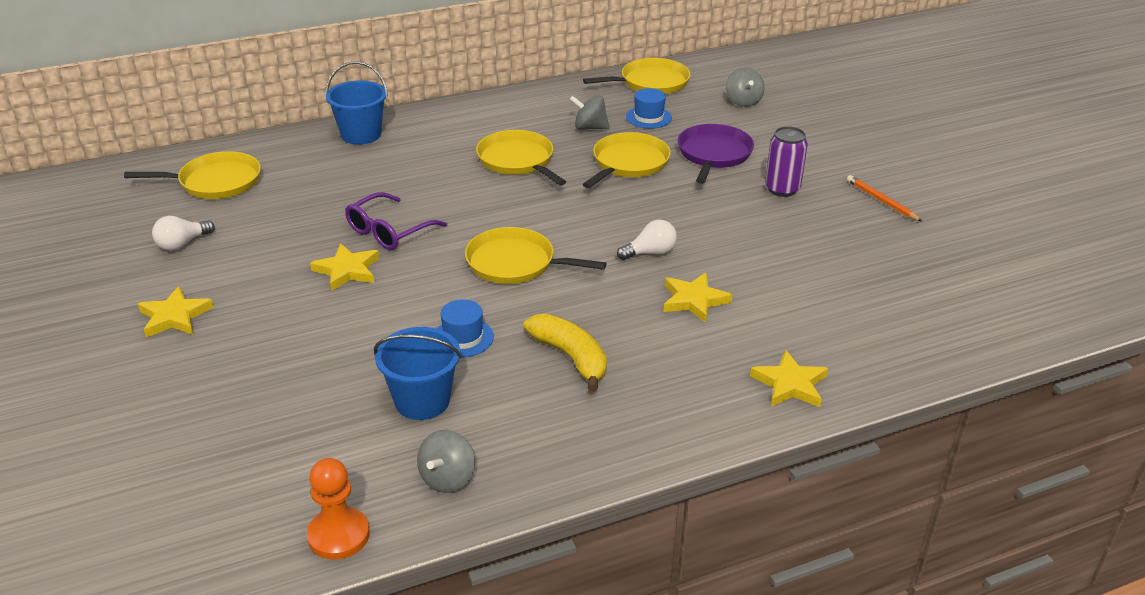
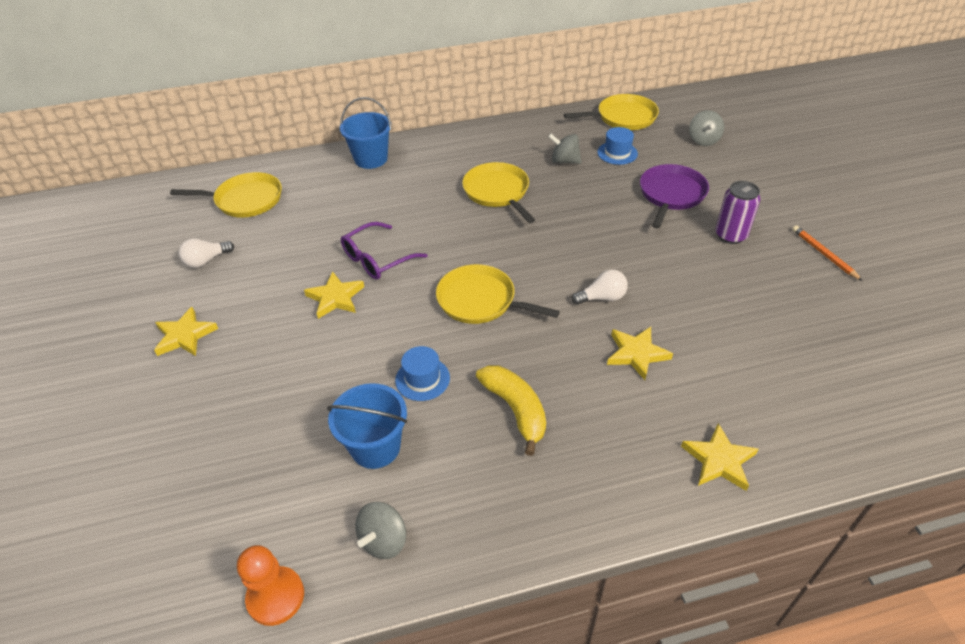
camera: 10 degrees right, 10 degrees up
yellow pan [583,132,671,188] -> none

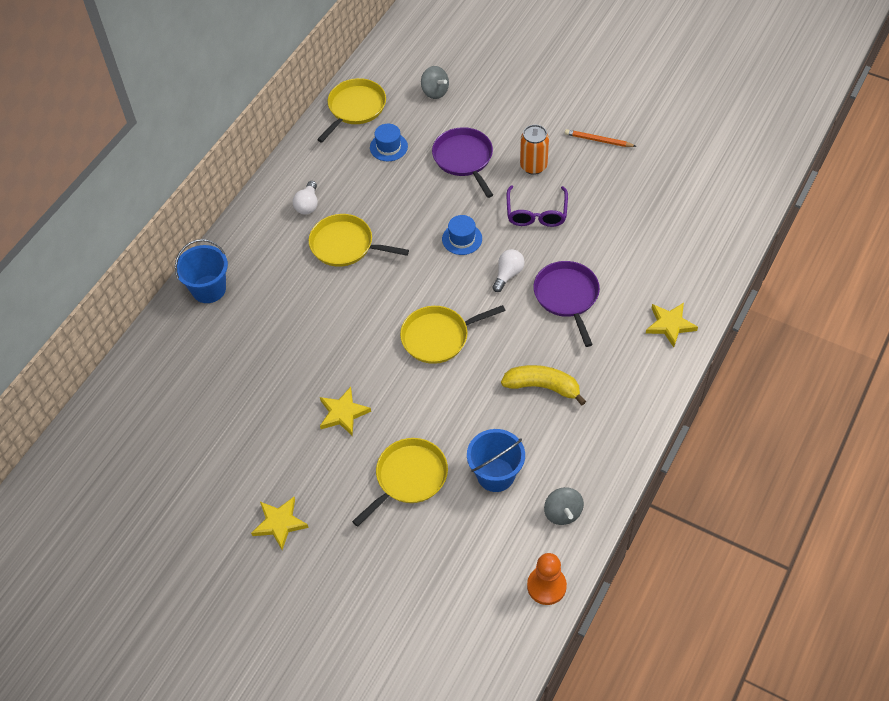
camera: 45 degrees left, 10 degrees up
yellow pan [170,172,282,218] -> yellow pan moved to [352,438,448,527]
white light bulb [179,238,234,268] -> white light bulb moved to [293,181,318,214]
purple glasses [341,222,427,280] -> purple glasses moved to [507,185,568,227]
blue hat [395,346,450,401] -> blue hat moved to [442,215,482,255]
grey spinning top [548,133,582,164] -> none
yellow star [607,327,673,380] -> purple pan [533,261,600,347]
purple can [715,181,760,244] -> orange can [520,125,549,175]

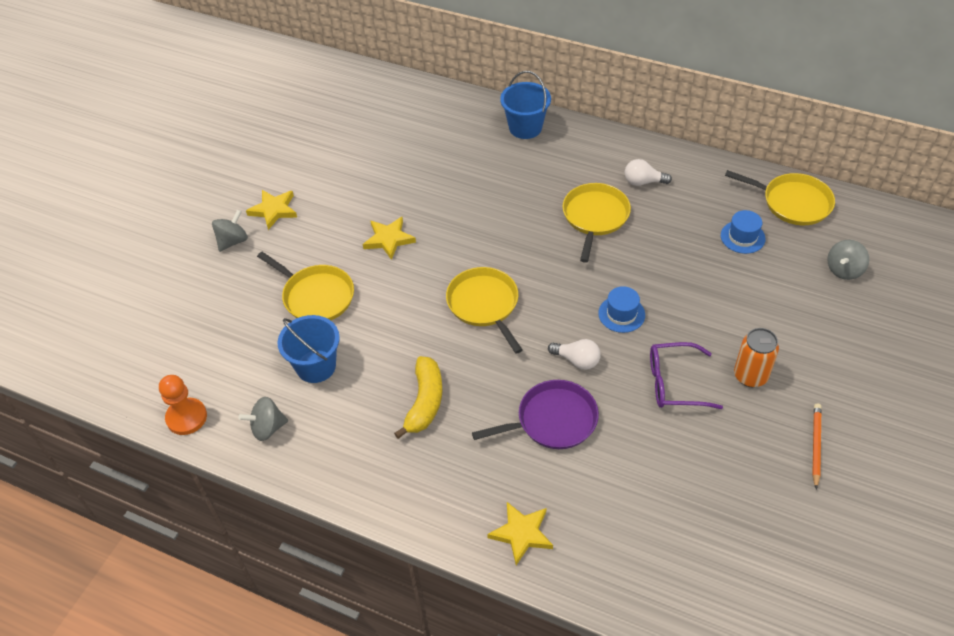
camera: 85 degrees right, 5 degrees down
purple pan [432,127,493,198] -> none
none -> grey spinning top [212,209,248,252]

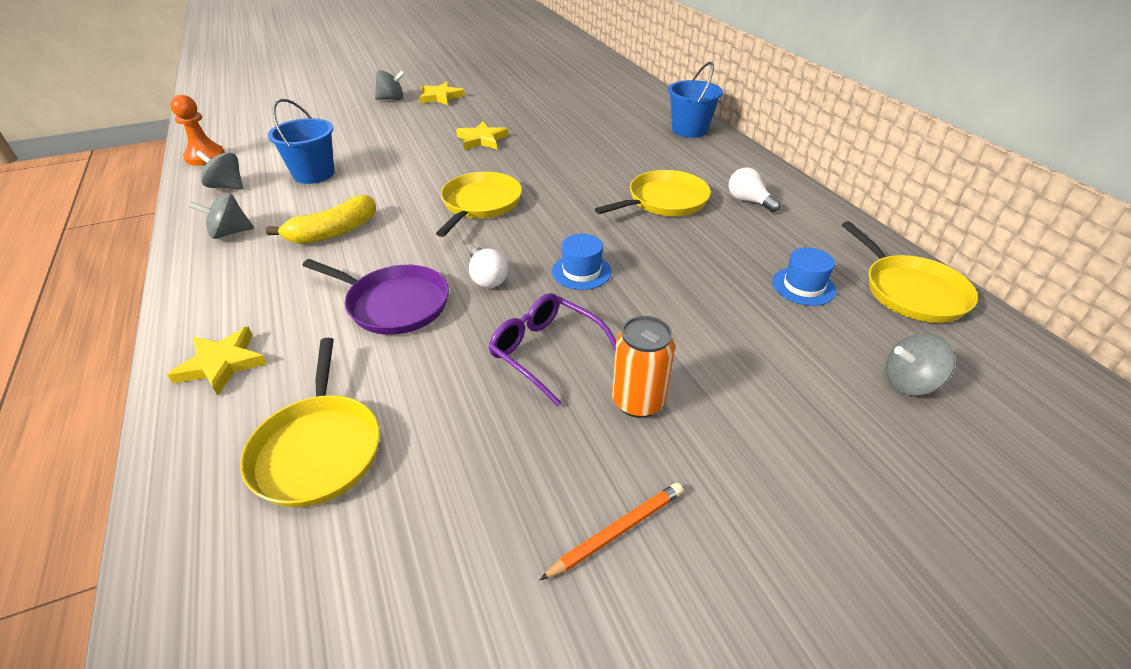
camera: 40 degrees right, 10 degrees down
yellow pan [257,252,354,320] -> yellow pan moved to [240,338,380,507]
none -> grey spinning top [188,193,254,239]

